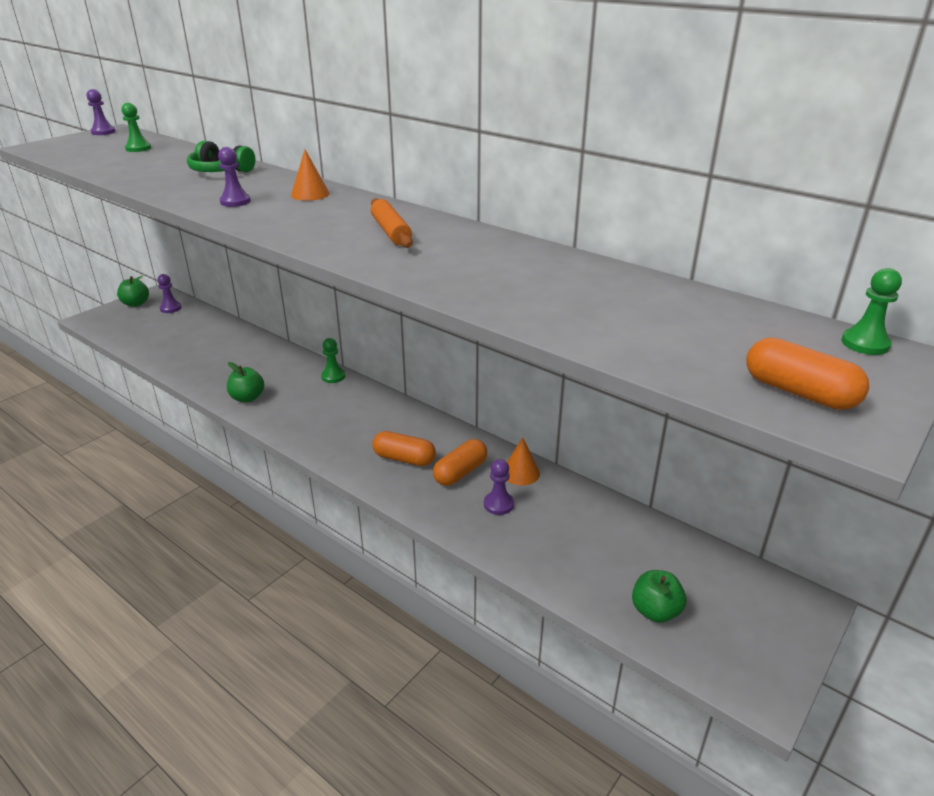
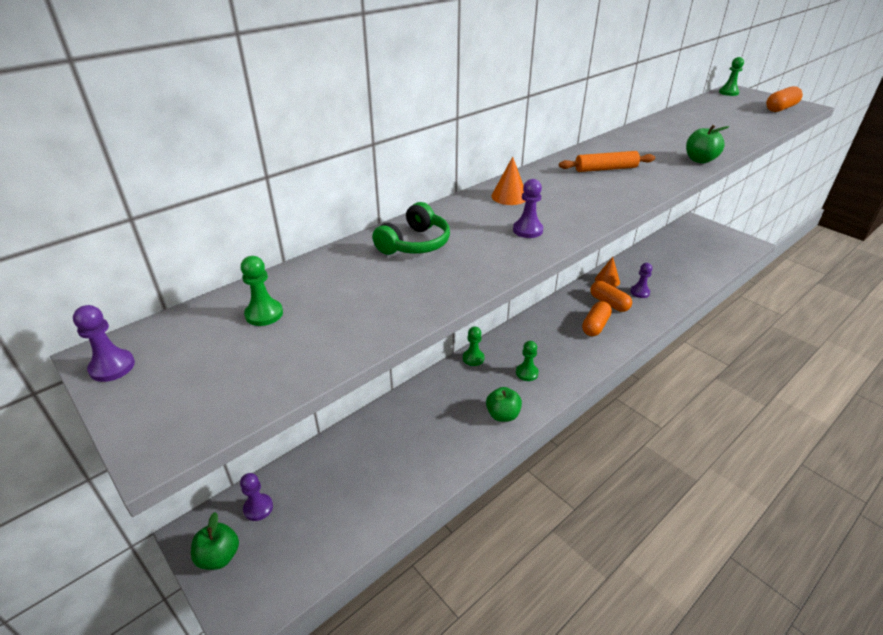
camera: 80 degrees left, 5 degrees up
green apple [632,570,687,623] -> green apple moved to [686,125,729,163]
none -> green pawn [516,341,539,381]

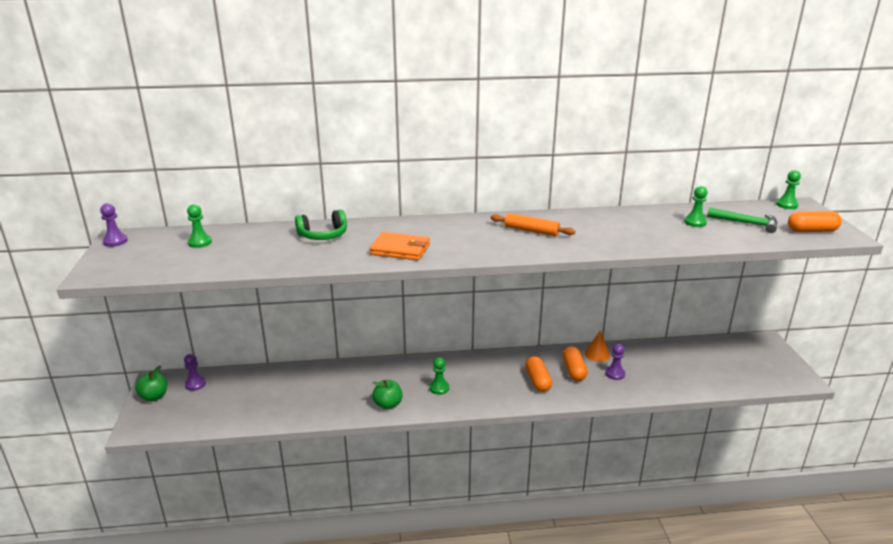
camera: 35 degrees right, 10 degrees down
green pawn [463,327,485,366] -> green pawn moved to [684,186,708,227]
orange cone [491,157,526,205] -> none
purple pawn [513,179,543,238] -> orange wallet [369,232,430,260]
orange capsule [582,301,612,336] -> orange capsule turned 75 degrees counterclockwise [525,356,552,392]
green apple [686,125,729,163] -> none
none -> green hammer [707,207,777,233]

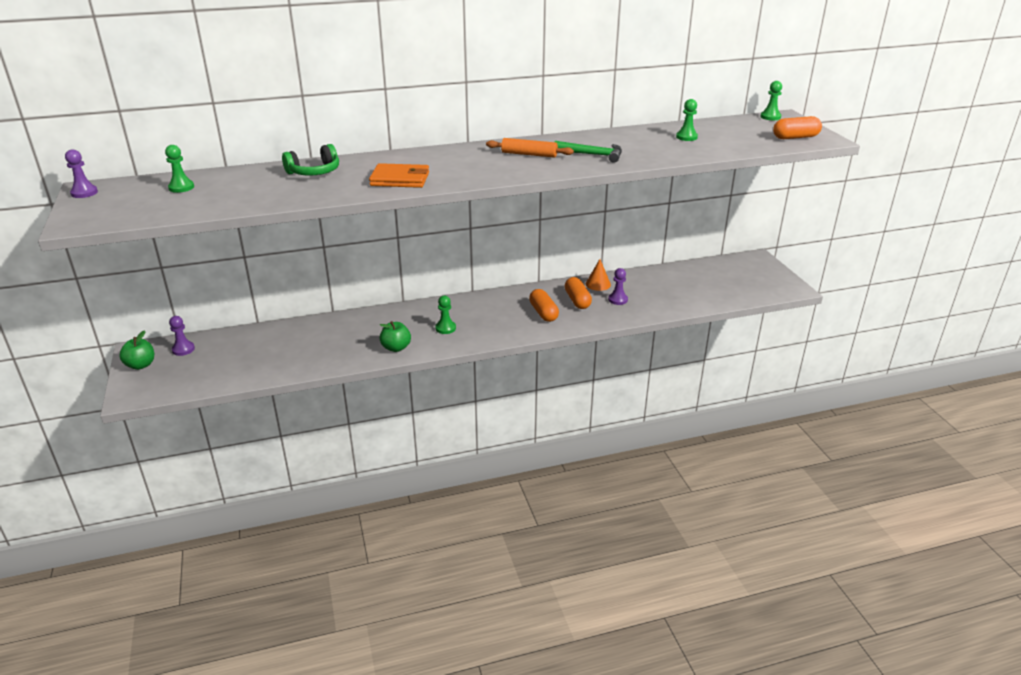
camera: 10 degrees left, 5 degrees up
green hammer [707,207,777,233] -> green hammer moved to [555,141,622,163]

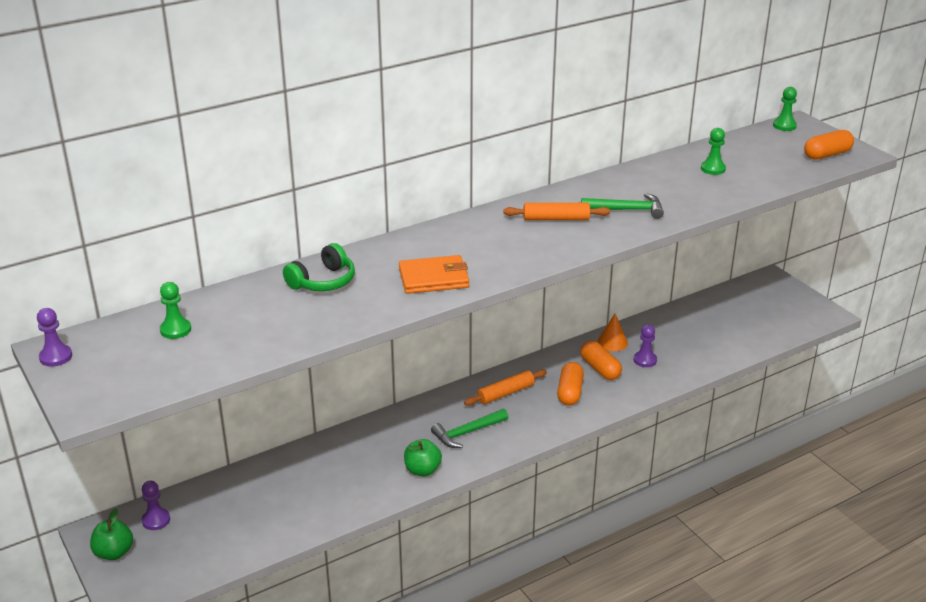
camera: 15 degrees left, 0 degrees up
green pawn [435,295,456,334] -> green hammer [431,409,508,448]
orange capsule [529,289,559,322] -> orange capsule turned 45 degrees clockwise [557,362,584,405]
none -> orange rolling pin [464,369,547,406]

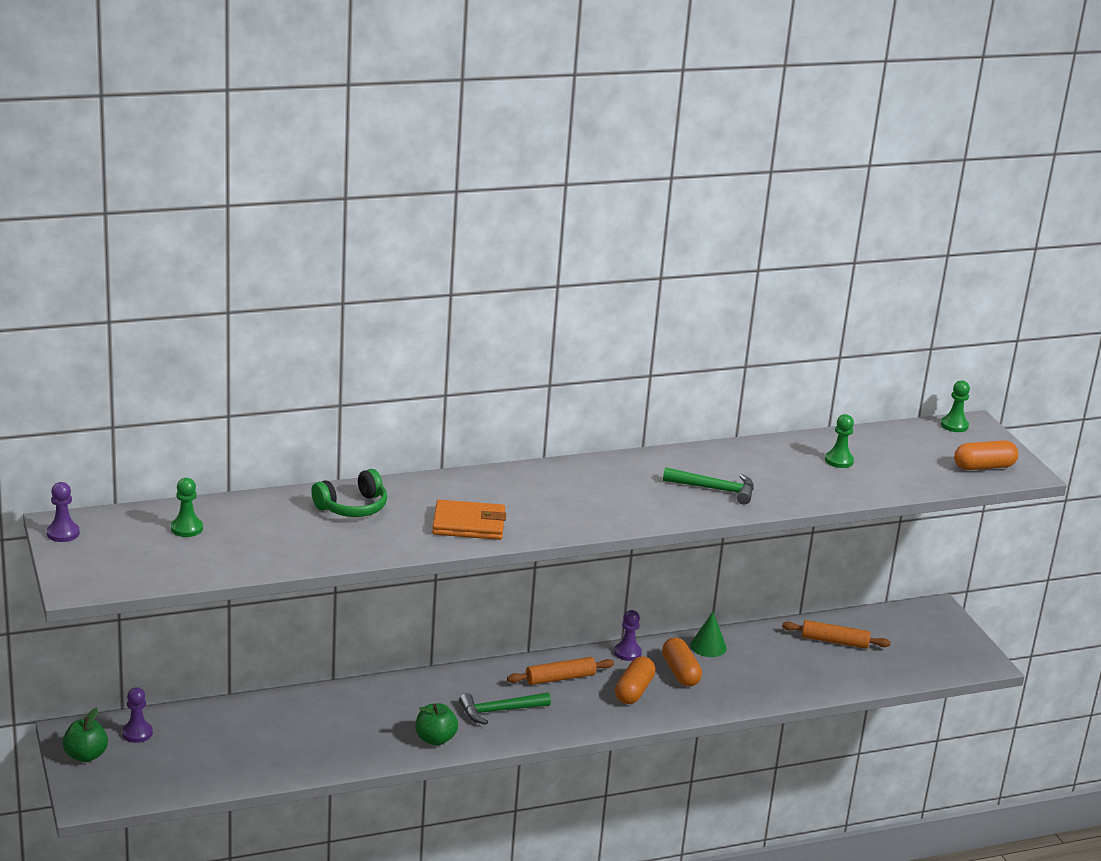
camera: 10 degrees right, 5 degrees down
orange rolling pin [503,203,610,220] -> orange rolling pin moved to [782,620,891,649]
orange cone [597,314,628,351] -> green cone [690,612,727,657]
purple pawn [634,324,657,367] -> purple pawn moved to [614,610,642,661]

